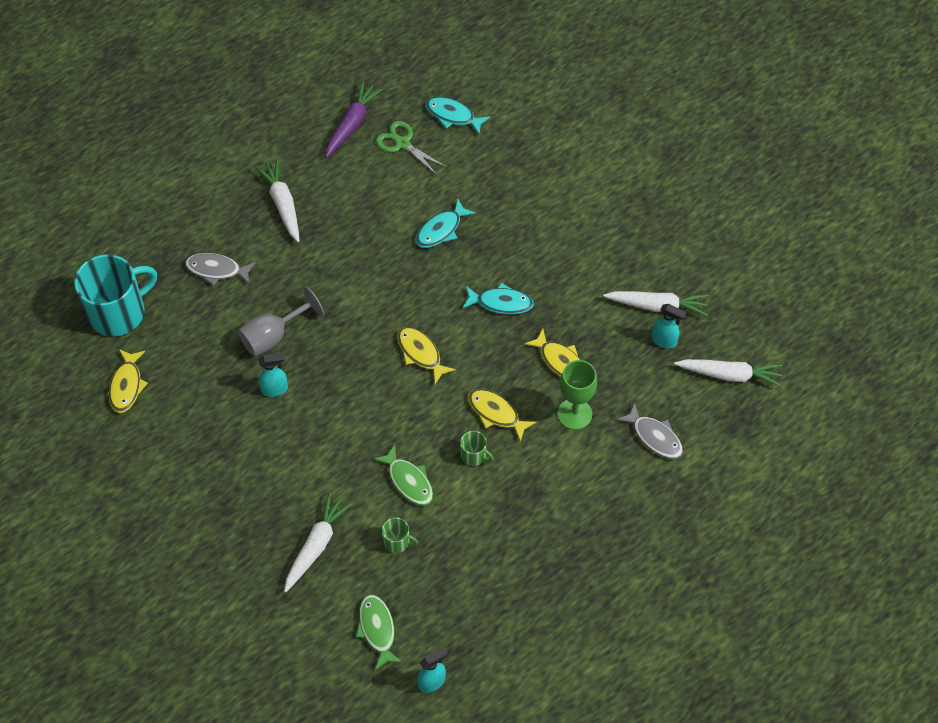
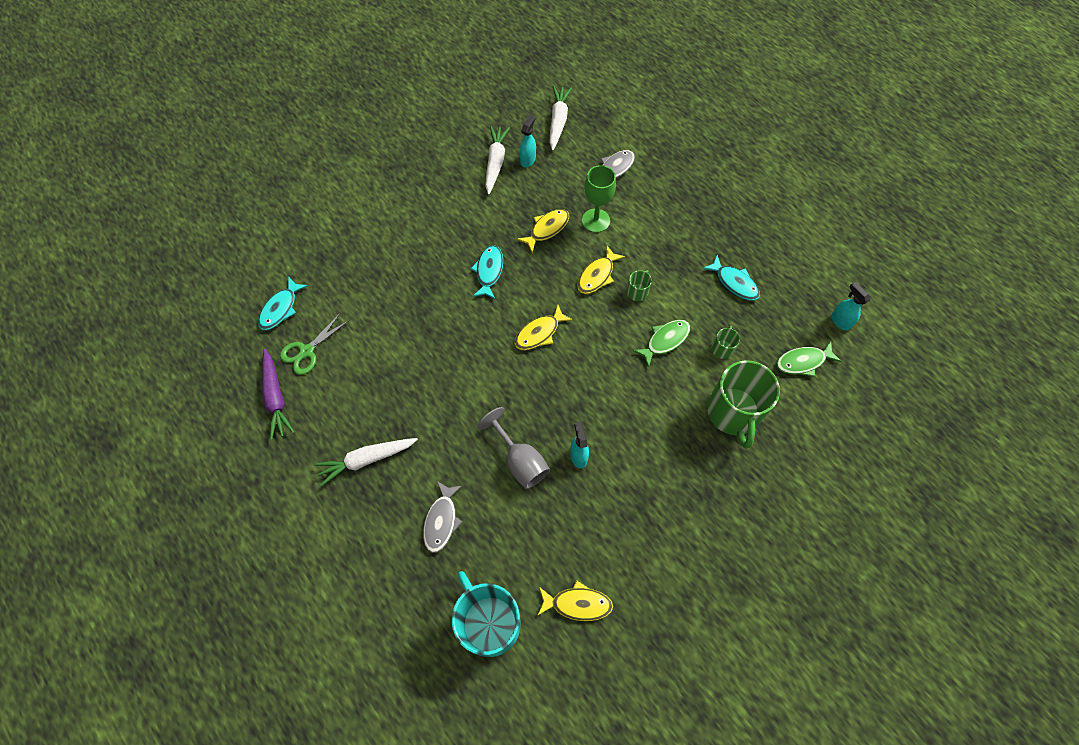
camera: 90 degrees left, 5 degrees up
white carrot [284,493,352,592] -> green mug [707,360,780,449]
purple carrot [326,81,383,157] -> purple carrot turned 135 degrees counterclockwise [262,349,294,440]
turquoise fish [416,199,476,248] -> turquoise fish moved to [702,255,760,300]

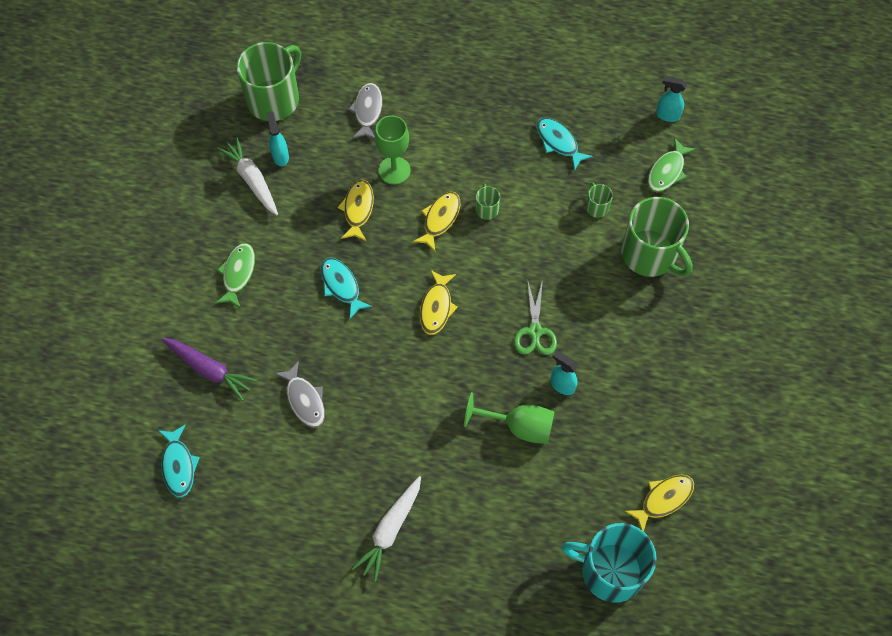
camera: 40 degrees left, 0 degrees up
purple carrot [262,349,294,440] -> purple carrot moved to [162,338,257,401]
green scissors [280,314,350,375] -> green scissors moved to [514,279,557,355]
grey fish [423,481,462,553] -> grey fish moved to [274,361,325,428]
grey goblet [477,407,550,489] -> green goblet [464,392,555,444]
white carrot [549,86,572,151] -> green mug [237,42,301,121]
yellow fish [577,246,625,294] -> yellow fish turned 150 degrees counterclockwise [413,192,460,251]
green fish [633,320,690,367] -> green fish moved to [215,243,255,308]
turquoise fish [702,255,760,300] -> turquoise fish turned 135 degrees counterclockwise [536,118,593,171]

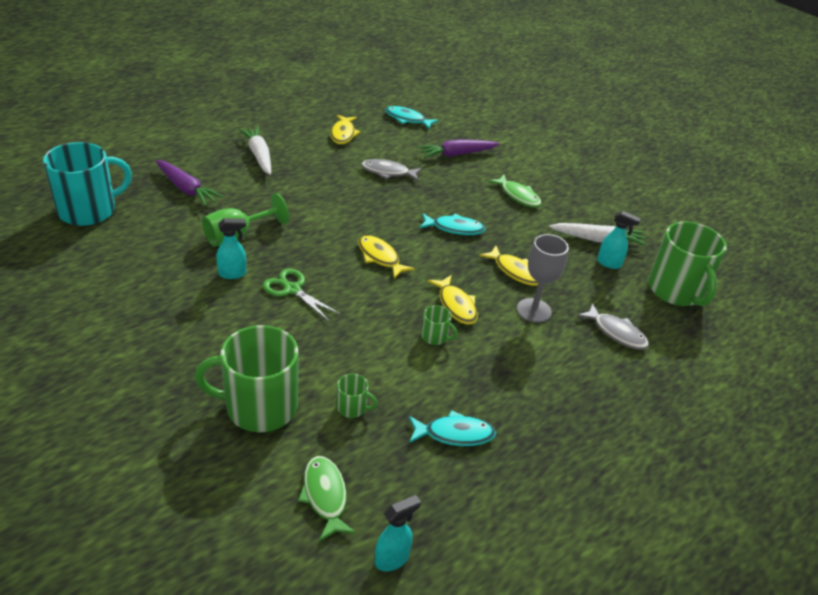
camera: 125 degrees right, 25 degrees down
green goblet [375,115,410,185] -> grey goblet [517,234,569,323]
yellow fish [625,474,694,531] -> yellow fish moved to [330,115,360,144]
none -> purple carrot [155,160,224,206]

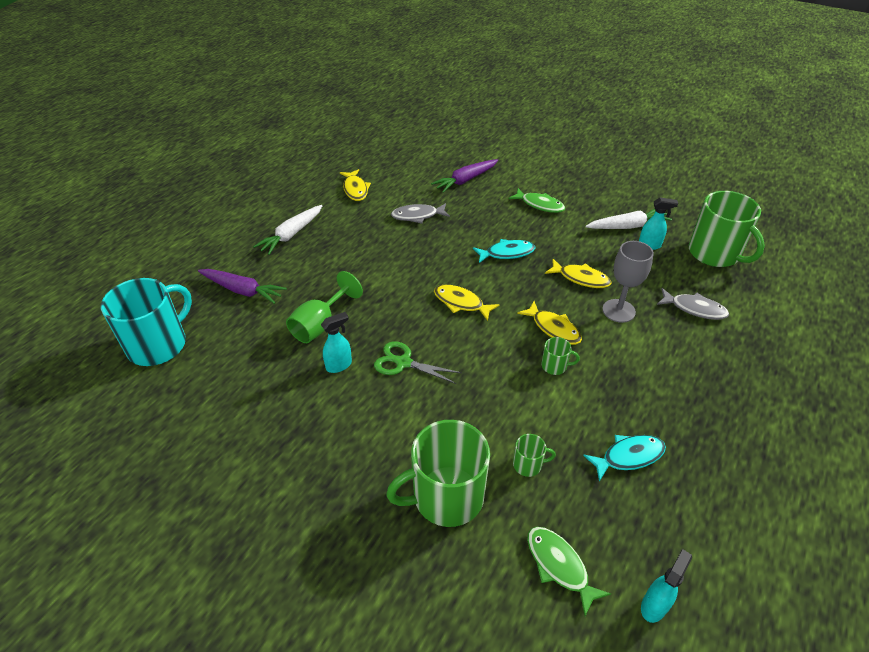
camera: 15 degrees left, 5 degrees up
white carrot [238,127,271,175] -> white carrot turned 105 degrees counterclockwise [253,205,323,255]
turquoise fish [385,106,439,129] -> none

